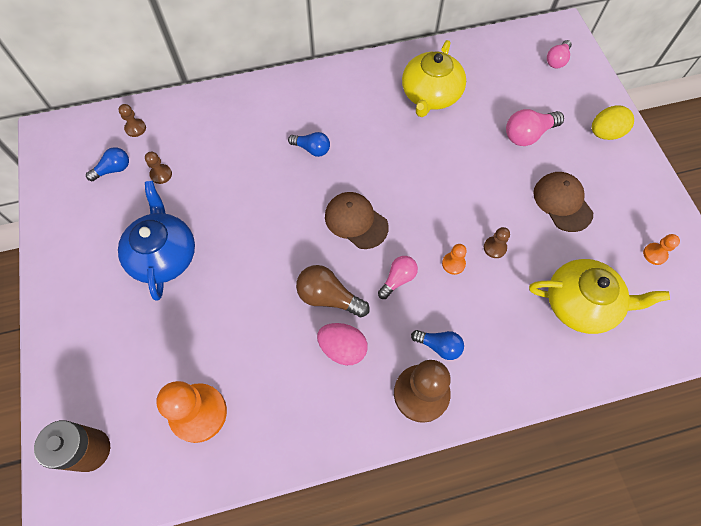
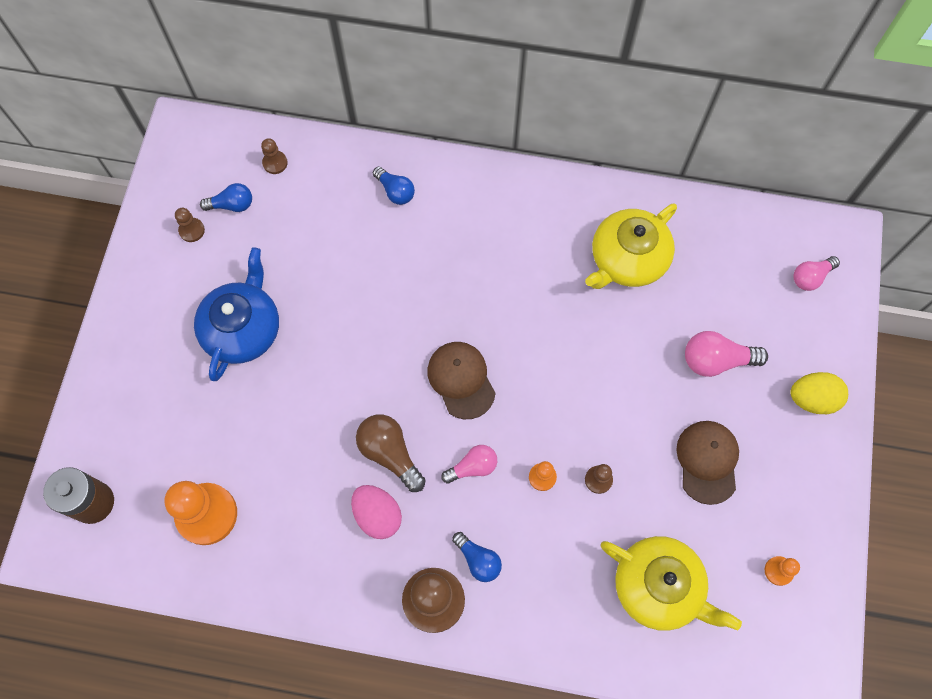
camera: 25 degrees right, 5 degrees up
brown pawn [145,152,172,184] -> brown pawn moved to [175,208,205,242]
blue light bulb [288,132,330,157] -> blue light bulb moved to [373,166,415,205]

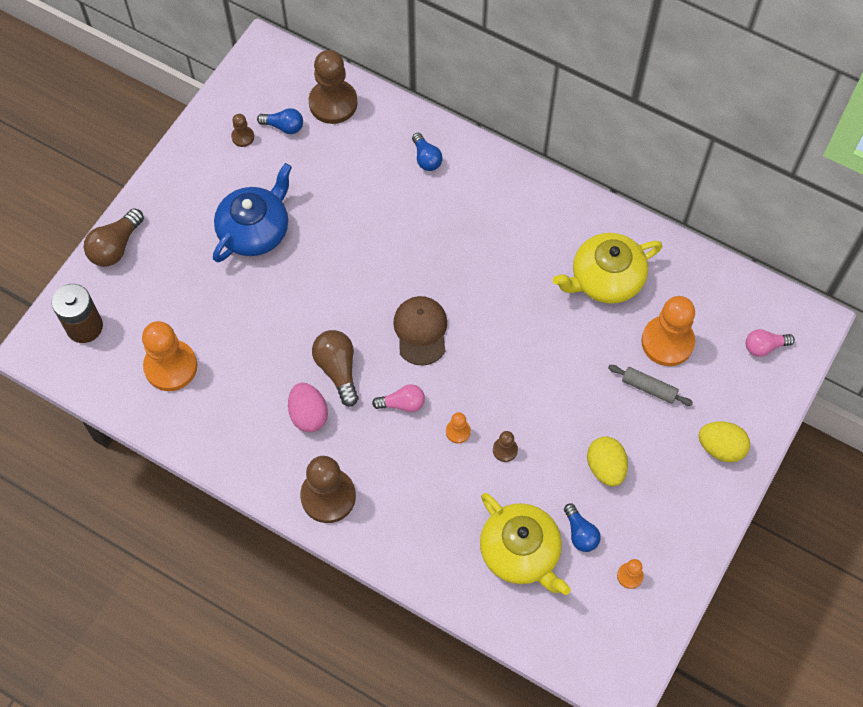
camera: 20 degrees right, 5 degrees down
brown pawn [261,138,288,174] -> brown pawn [309,50,358,124], size x2.17
blue light bulb [452,532,502,582] -> blue light bulb moved to [564,504,601,552]
brown cap [676,421,739,505] -> yellow egg [587,437,628,486]
pink light bulb [685,331,768,377] -> grey rolling pin [608,365,693,406]
none -> brown light bulb [84,208,144,267]
none -> orange pawn [641,296,695,366]

